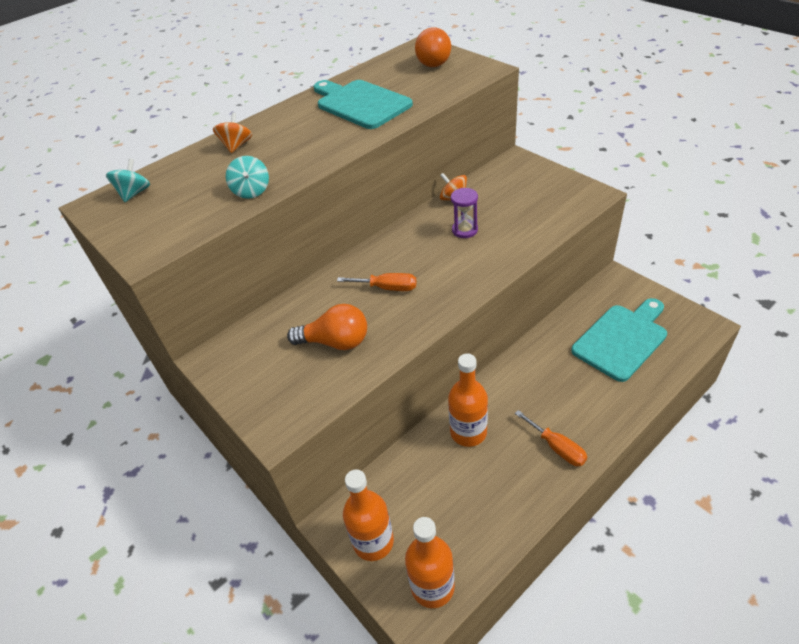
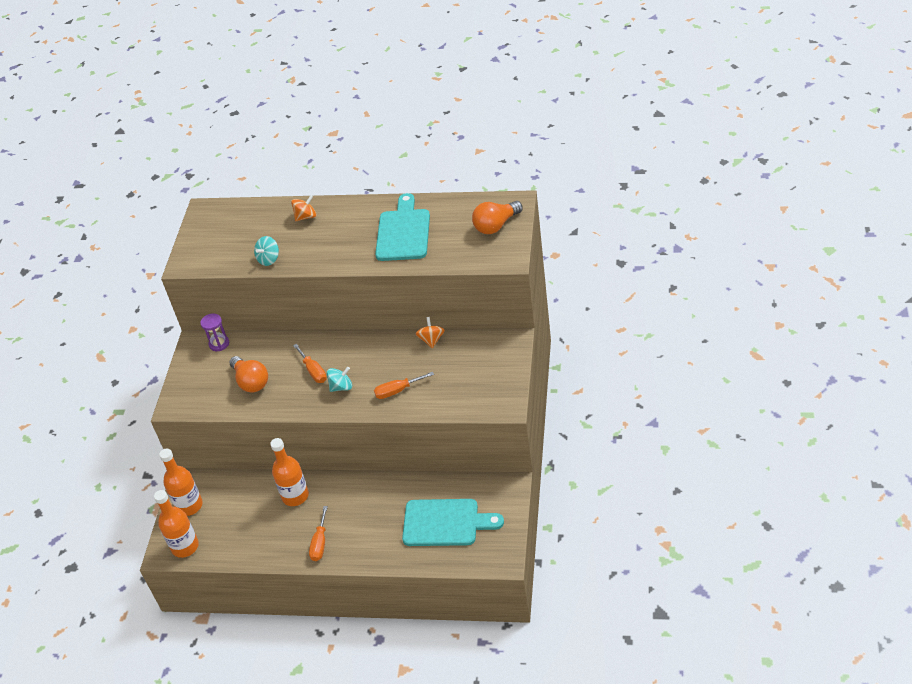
camera: 50 degrees right, 0 degrees up
turquoise spinning top [106,158,150,202] -> turquoise spinning top moved to [327,367,352,392]
purple hourglass [451,188,478,238] -> purple hourglass moved to [200,313,229,351]
none -> orange screwdriver [374,372,434,399]

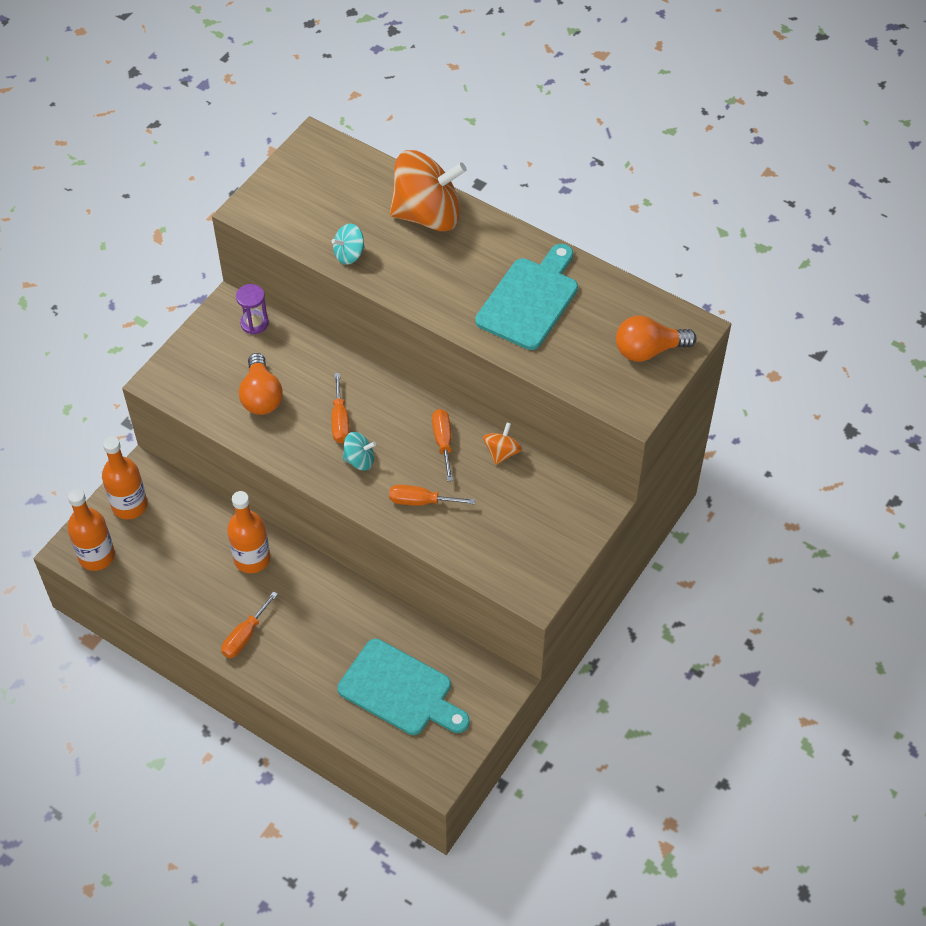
camera: 20 degrees right, 10 degrees up
orange spinning top [291,195,316,221] -> orange spinning top [390,150,467,231], size x2.24
none -> orange screwdriver [432,409,453,481]

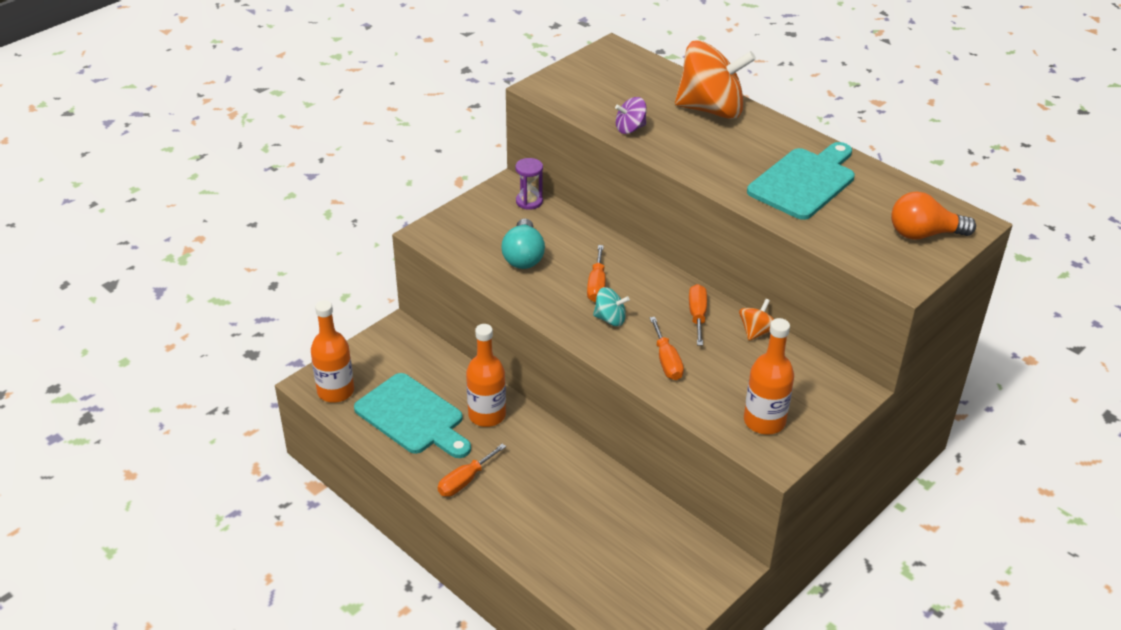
camera: 10 degrees right, 15 degrees down
orange bottle [102,436,148,519] -> orange bottle moved to [744,318,794,435]
orange light bulb [239,353,283,415] -> turquoise light bulb [502,219,545,269]
turquoise spinning top [332,224,365,265] -> purple spinning top [615,97,647,134]
turquoise cutting board [338,639,470,735] -> turquoise cutting board moved to [354,373,471,458]
orange screwdriver [389,485,475,506] -> orange screwdriver turned 120 degrees counterclockwise [650,317,684,380]

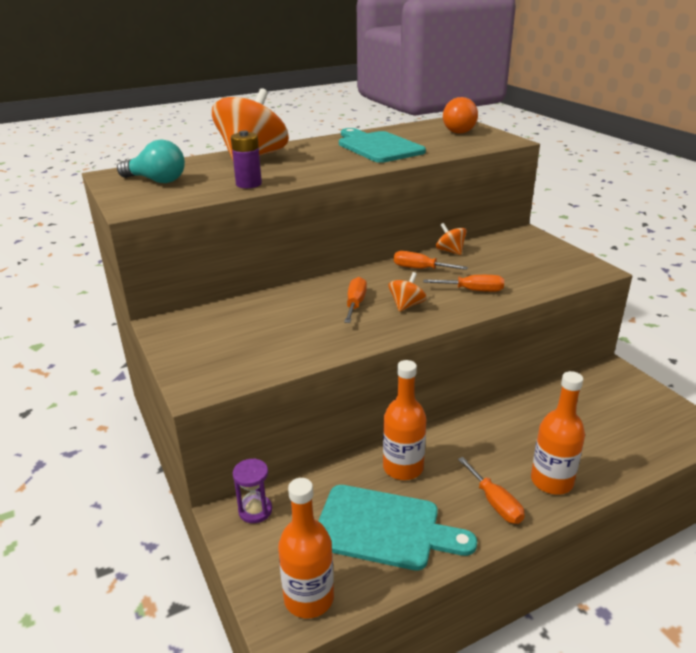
camera: 70 degrees left, 10 degrees down
turquoise cutting board [354,373,471,458] -> turquoise cutting board turned 45 degrees clockwise [319,485,477,571]
turquoise light bulb [502,219,545,269] -> turquoise light bulb moved to [117,140,185,183]
purple hourglass [515,158,543,210] -> purple hourglass moved to [233,458,272,523]
orange screwdriver [587,245,606,302] -> orange screwdriver turned 105 degrees counterclockwise [344,277,367,323]
turquoise spinning top [593,287,630,326] -> orange spinning top [389,272,427,312]
purple spinning top [615,97,647,134] -> purple battery [231,130,262,188]
orange bottle [744,318,794,435] -> orange bottle moved to [531,371,585,495]

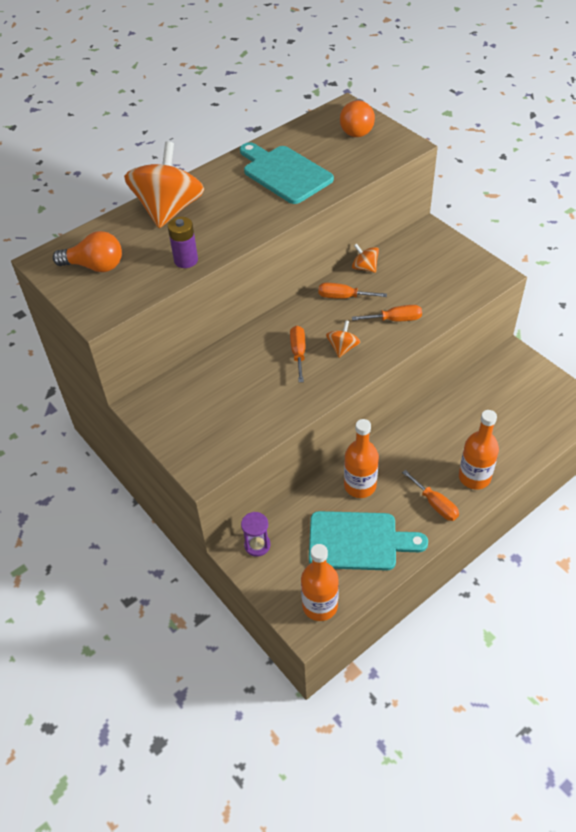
camera: 10 degrees left, 20 degrees up
turquoise light bulb [117,140,185,183] -> orange light bulb [53,231,122,272]

